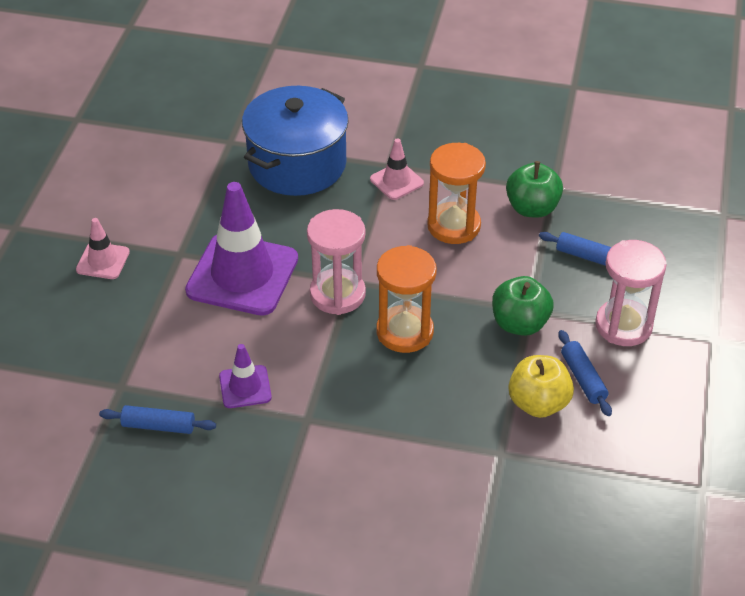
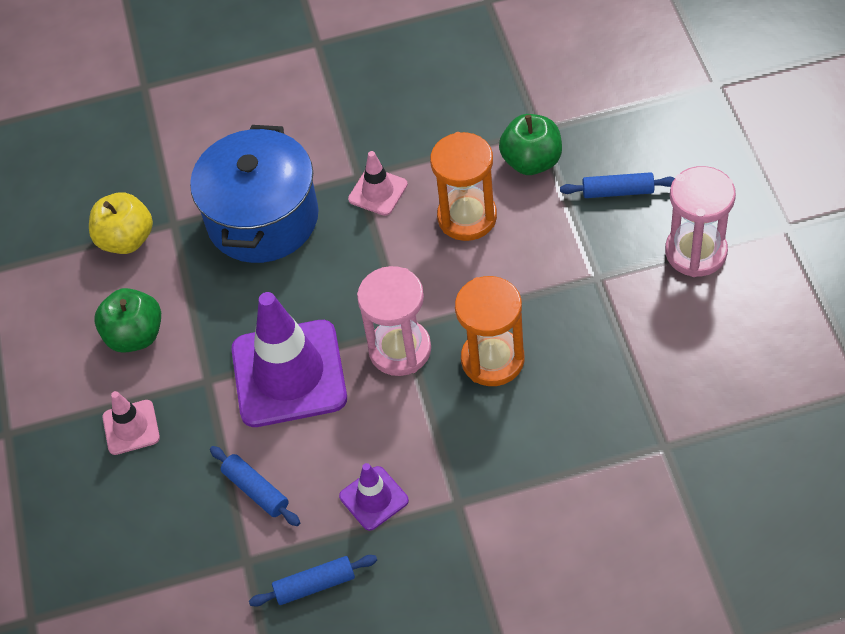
camera: 20 degrees left, 10 degrees up
green apple [492,276,554,336] -> green apple moved to [94,288,161,353]
yellow apple [508,355,574,418] -> yellow apple moved to [89,192,153,254]
blue rolling pin [558,330,612,416] -> blue rolling pin moved to [210,446,300,526]

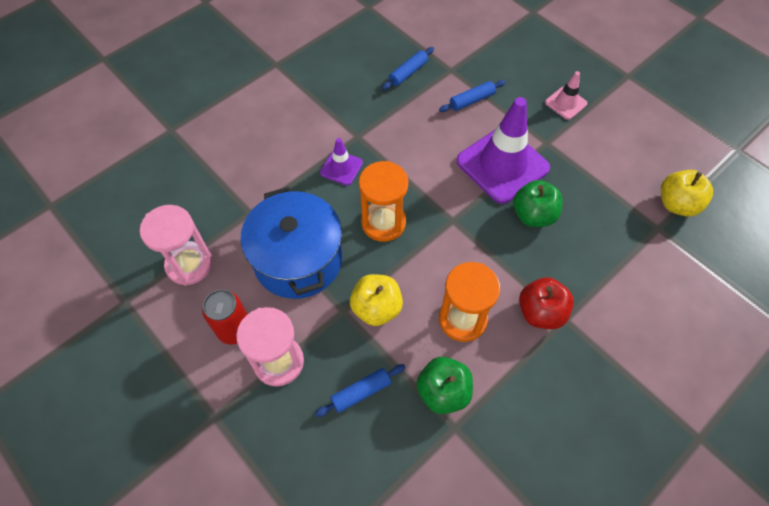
camera: 145 degrees right, 5 degrees up
green apple [94,288,161,353] -> green apple moved to [513,180,563,227]
blue pot [190,125,319,263] -> blue pot moved to [241,187,342,299]
blue rolling pin [210,446,300,526] -> blue rolling pin turned 45 degrees counterclockwise [439,80,506,112]
purple traffic cone [339,463,409,531] -> purple traffic cone moved to [320,138,363,186]
pink traffic cone [348,151,408,216] -> red apple [519,277,574,329]
pink hourglass [357,266,431,376] -> pink hourglass moved to [140,205,212,286]
none -> red can [202,289,247,345]
none -> yellow apple [350,274,403,326]

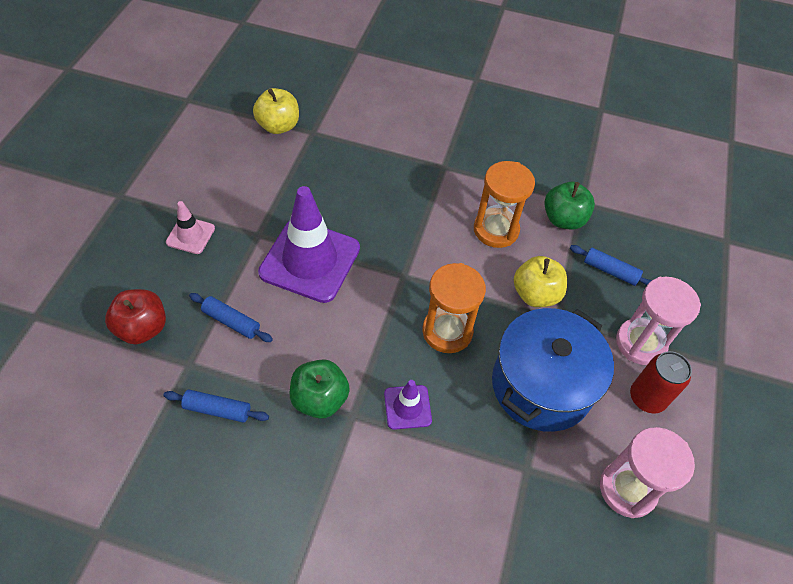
camera: 125 degrees left, 5 degrees down
green apple [513,180,563,227] -> green apple moved to [290,359,350,419]
red apple [519,277,574,329] -> red apple moved to [105,289,166,344]

